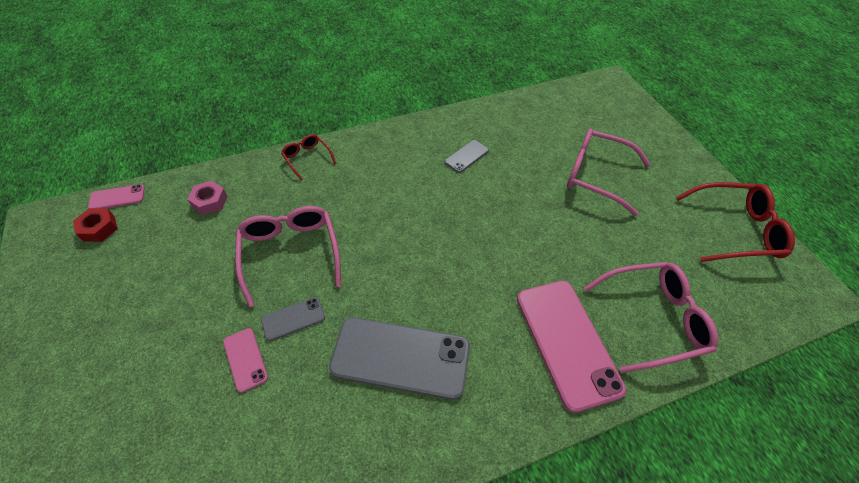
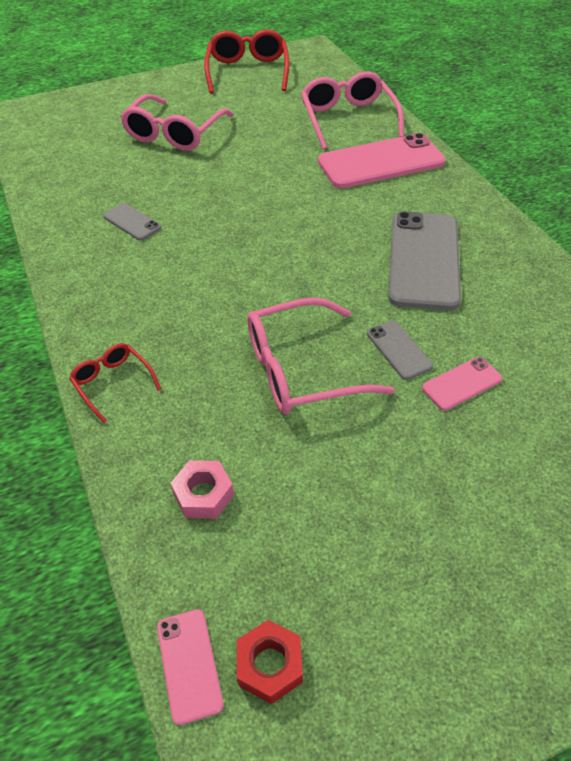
camera: 90 degrees left, 5 degrees down
red glasses [281,134,336,180] -> red glasses turned 90 degrees clockwise [69,343,162,423]

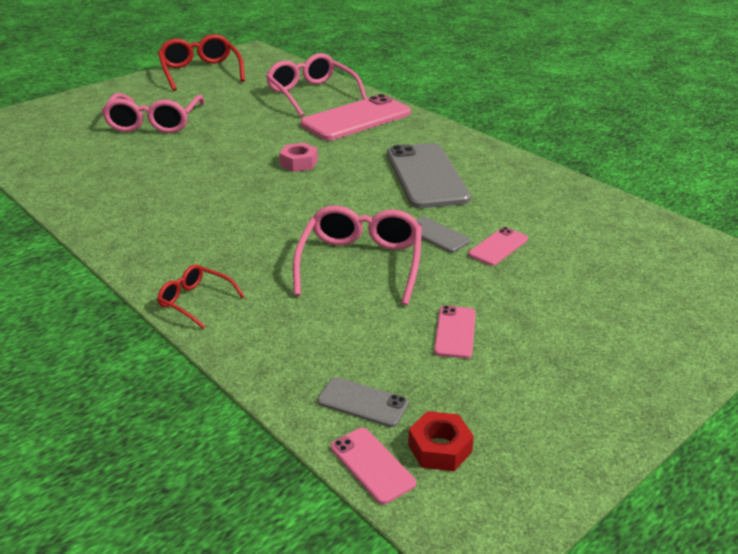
camera: 20 degrees left, 15 degrees down
grey phone [103,203,161,241] -> grey phone moved to [317,377,409,427]
pink nut [171,460,234,519] -> pink nut moved to [279,143,318,172]
pink glasses [247,297,394,415] -> pink glasses turned 135 degrees clockwise [293,205,422,305]
none -> pink phone [434,305,476,358]

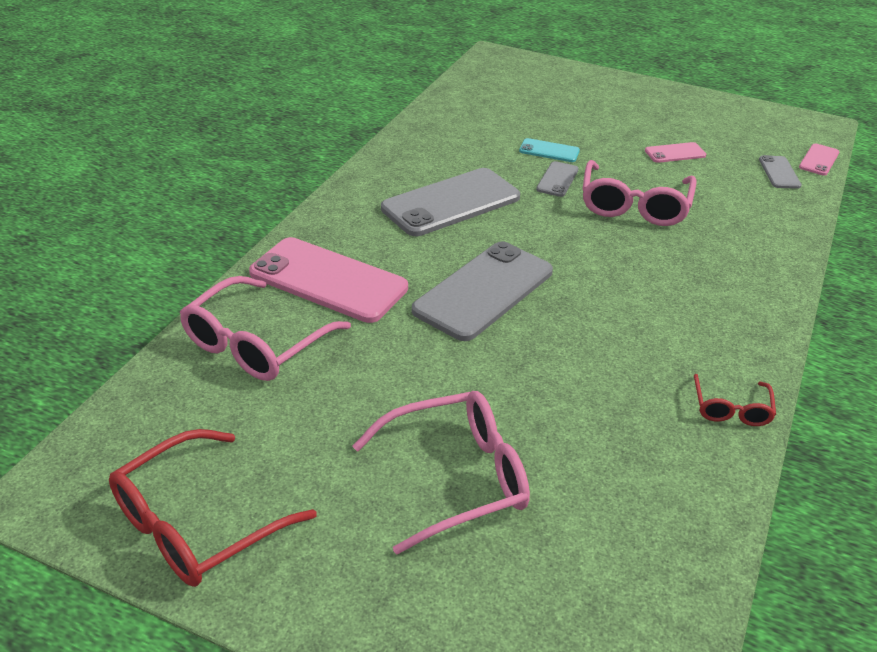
camera: 115 degrees left, 5 degrees up
red glasses [157,264,245,329] -> red glasses moved to [694,374,776,426]
pink nut [279,143,318,172] -> grey phone [412,241,553,341]
pink glasses [293,205,422,305] -> pink glasses turned 60 degrees counterclockwise [582,160,697,226]
red nut [408,411,474,471] -> none
pink phone [468,227,528,266] -> turquoise phone [519,138,580,162]

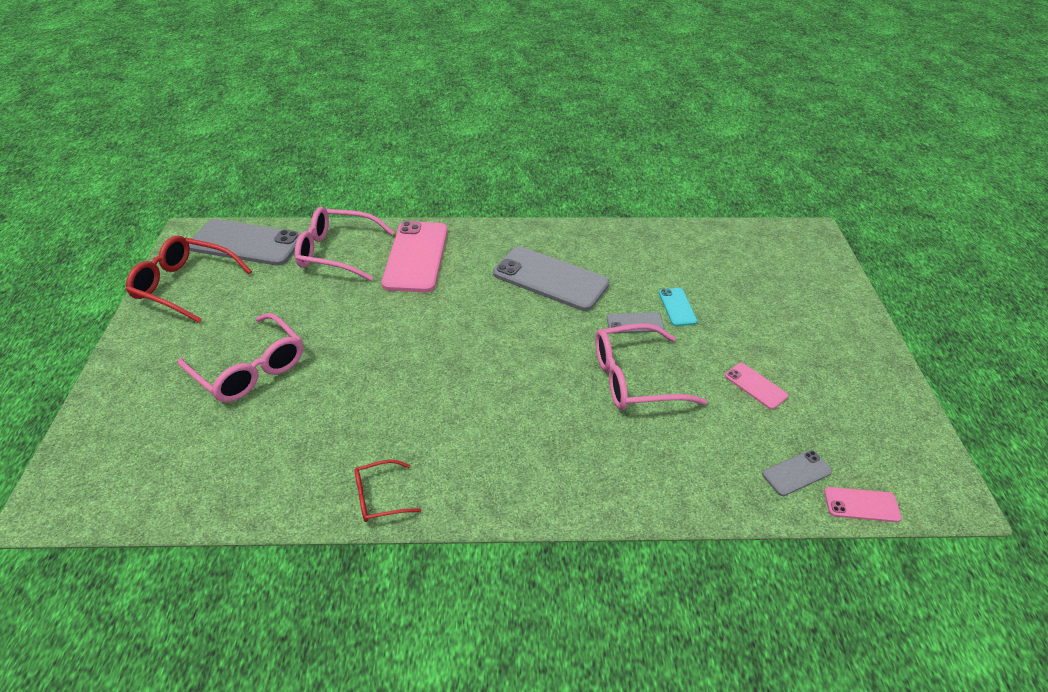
camera: 65 degrees right, 5 degrees up
grey phone [412,241,553,341] -> grey phone moved to [189,219,301,266]

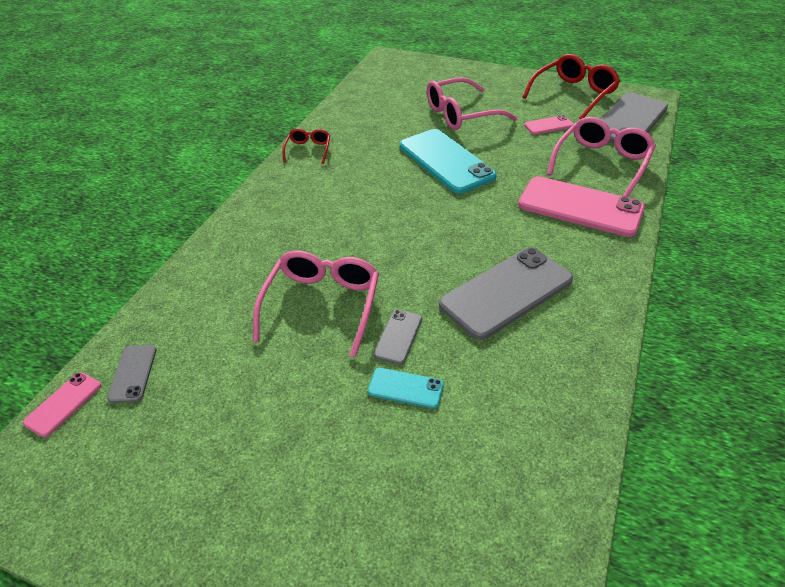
camera: 115 degrees right, 0 degrees up
pink phone [725,363,788,409] -> pink phone moved to [524,115,573,135]
none -> turquoise phone [400,129,497,194]

